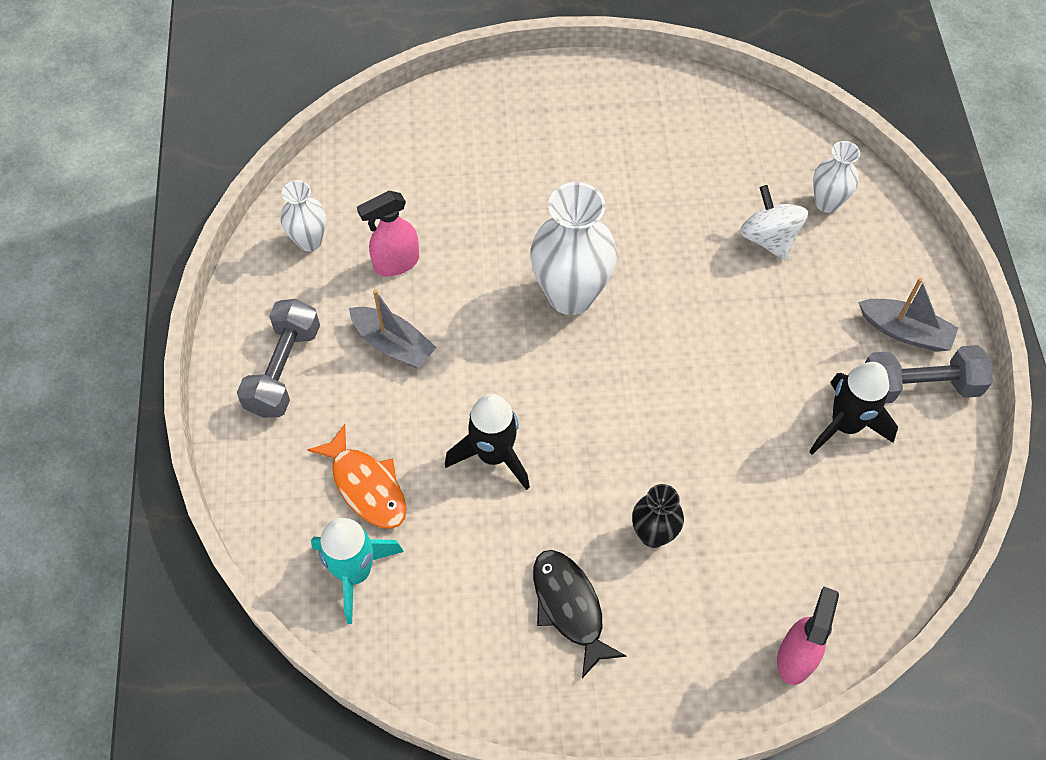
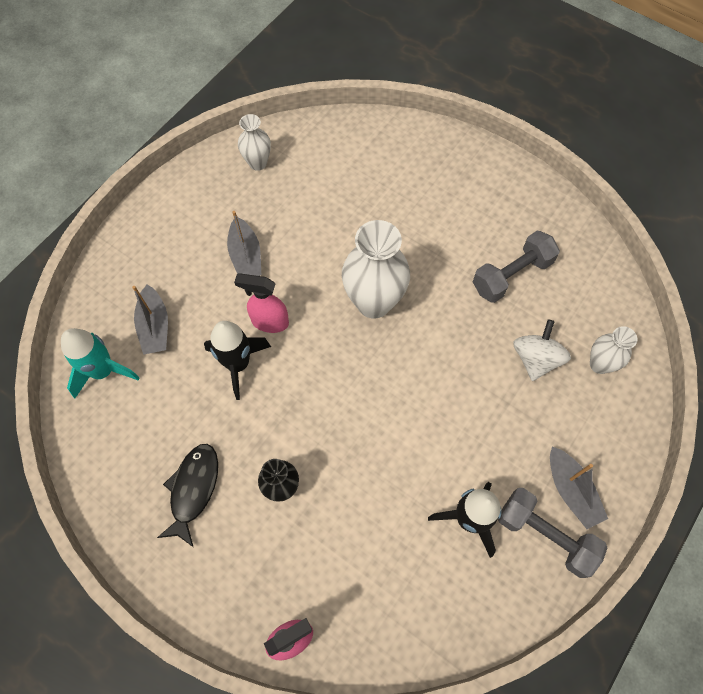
camera: 40 degrees right, 5 degrees up
grey dumbbell [237,299,320,418] -> grey dumbbell moved to [473,231,560,303]
orange fish [307,424,406,529] -> grey boat [132,284,168,355]
pink spray bottle [357,191,419,277] -> pink spray bottle moved to [234,273,289,333]

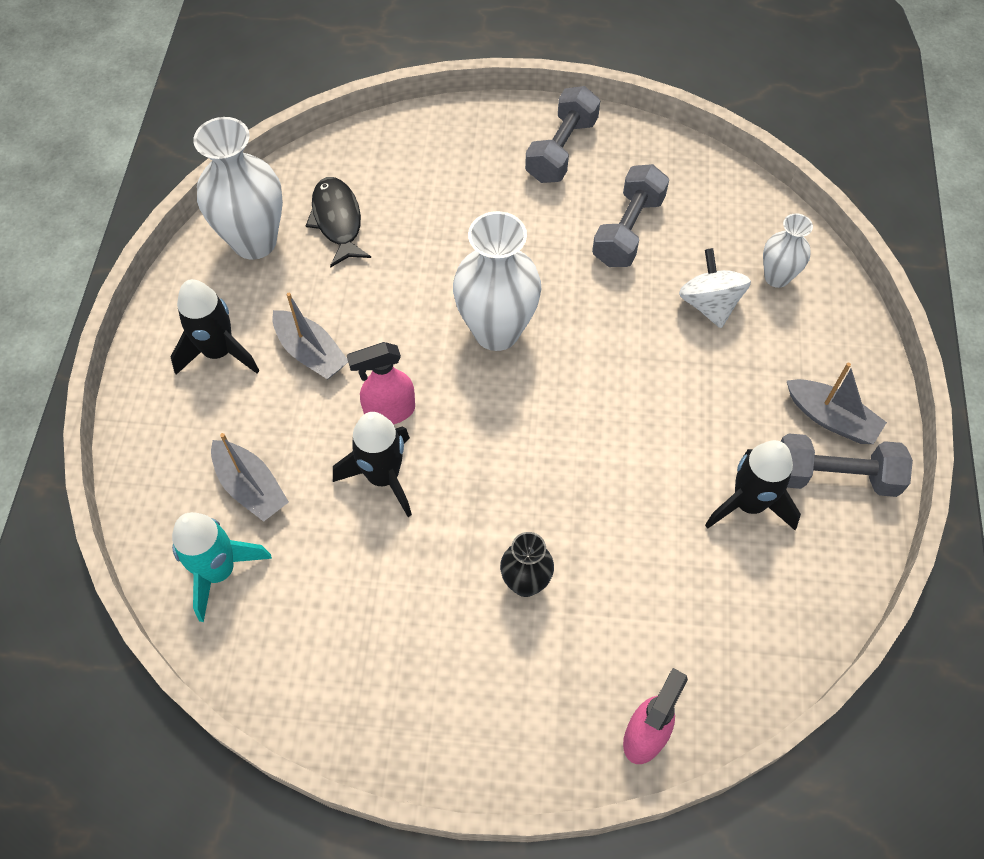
camera: 30 degrees left, 5 degrees down
black fish [157,444,218,547] -> black fish moved to [306,177,371,268]
white vase [238,114,271,171] -> white vase [193,117,283,260], size x1.82
none -> black rocket [171,279,259,375]
none -> grey dumbbell [525,86,600,183]

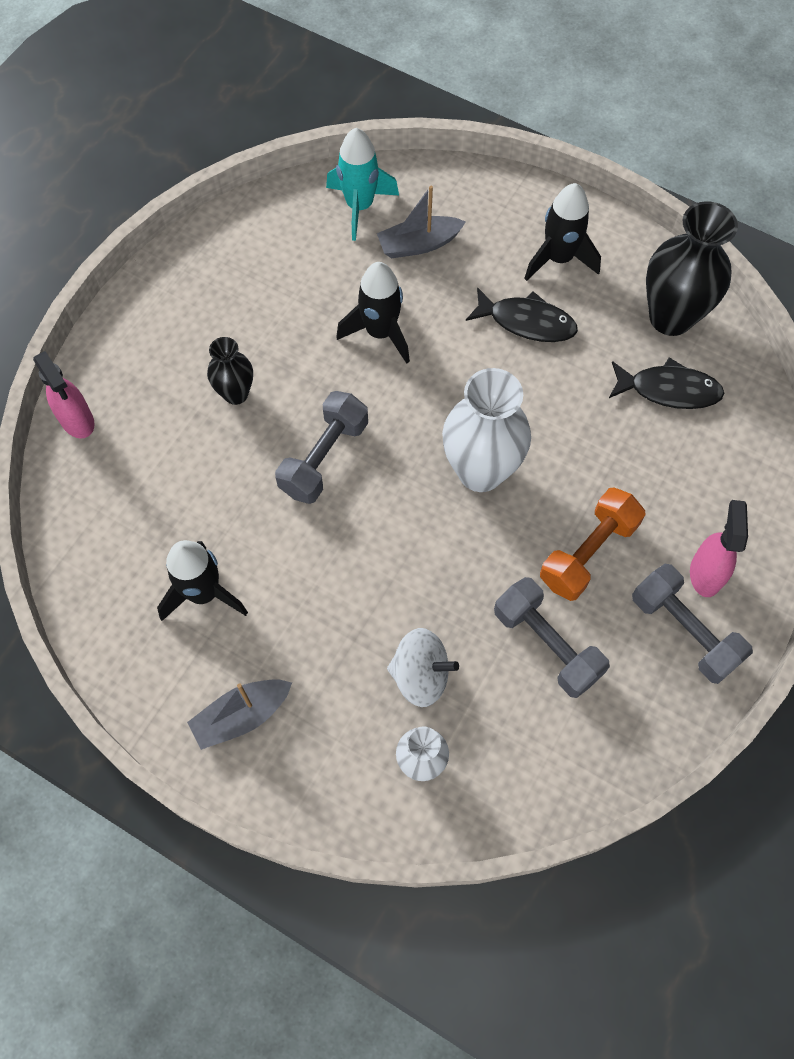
camera: 115 degrees right, 5 degrees up
white vase [193,117,283,260] -> black vase [646,201,738,336]
grey boat [272,293,348,380] -> black fish [466,287,578,342]
pink spray bottle [347,342,415,424] -> pink spray bottle moved to [690,500,748,597]
grey dumbbell [781,433,913,497] -> grey dumbbell moved to [275,391,368,504]
none -> orange dumbbell [540,487,645,601]

